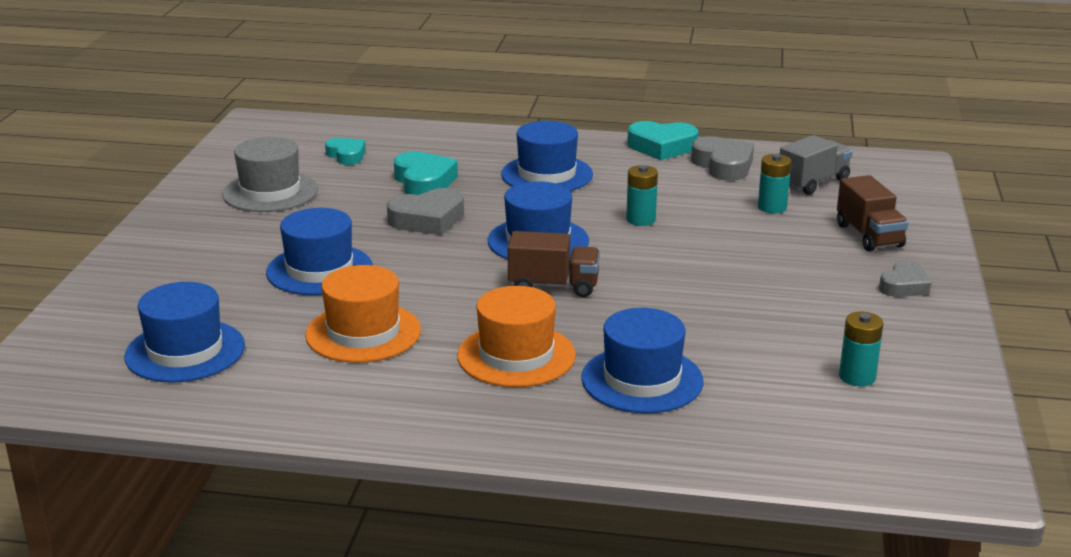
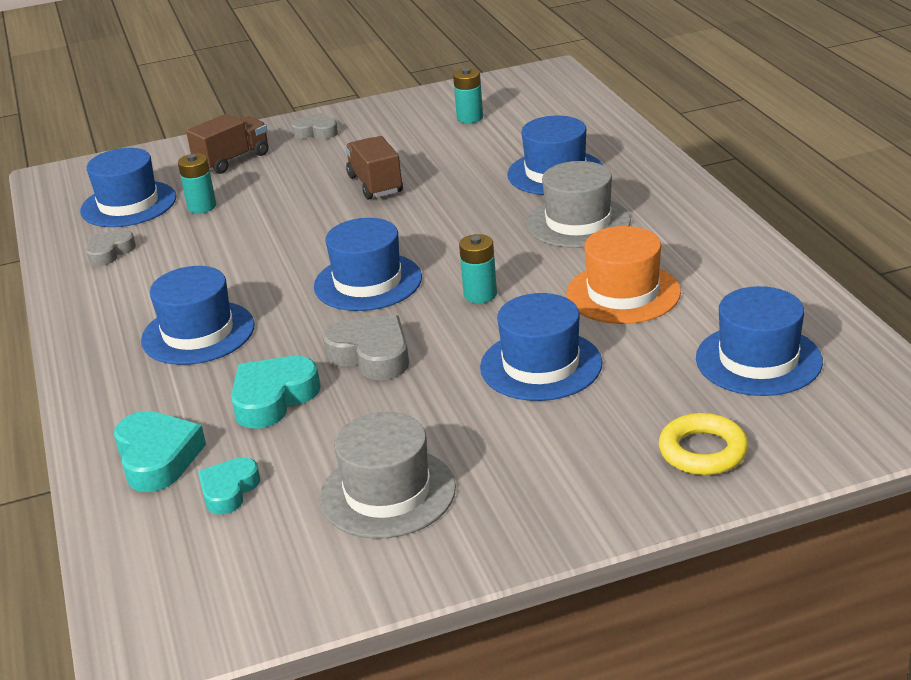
camera: 115 degrees left, 5 degrees up
orange hat [457,286,576,387] -> grey hat [527,161,631,248]
brown truck [508,231,600,297] -> brown truck moved to [345,136,403,200]
turquoise battery [626,165,658,226] -> turquoise battery moved to [459,234,497,303]
turquoise heart [627,121,699,160] -> turquoise heart moved to [114,411,206,492]
grey heart [691,136,754,181] -> grey heart [86,230,136,266], size x0.65
grey truck [780,135,853,195] -> blue hat [80,148,176,227]
none -> yellow ring [659,413,748,475]

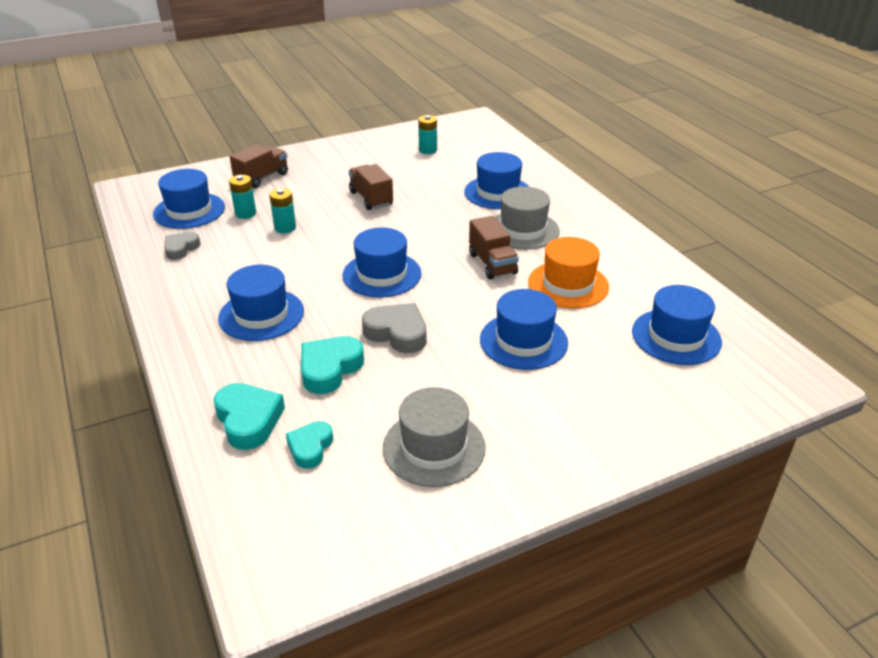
camera: 10 degrees left, 5 degrees up
grey heart [291,113,338,139] -> none
turquoise battery [459,234,497,303] -> turquoise battery moved to [269,188,296,233]
yellow ring [659,413,748,475] -> none
none -> brown truck [469,216,519,279]

